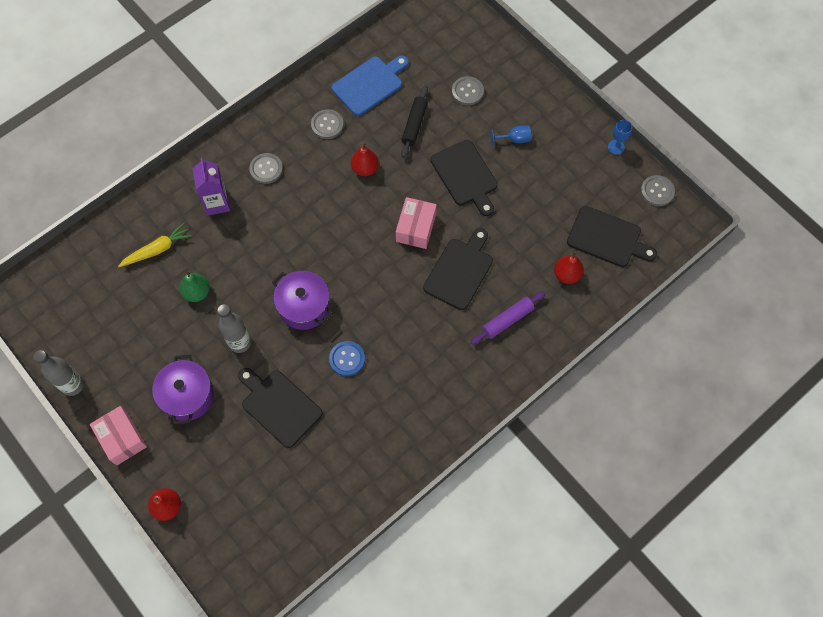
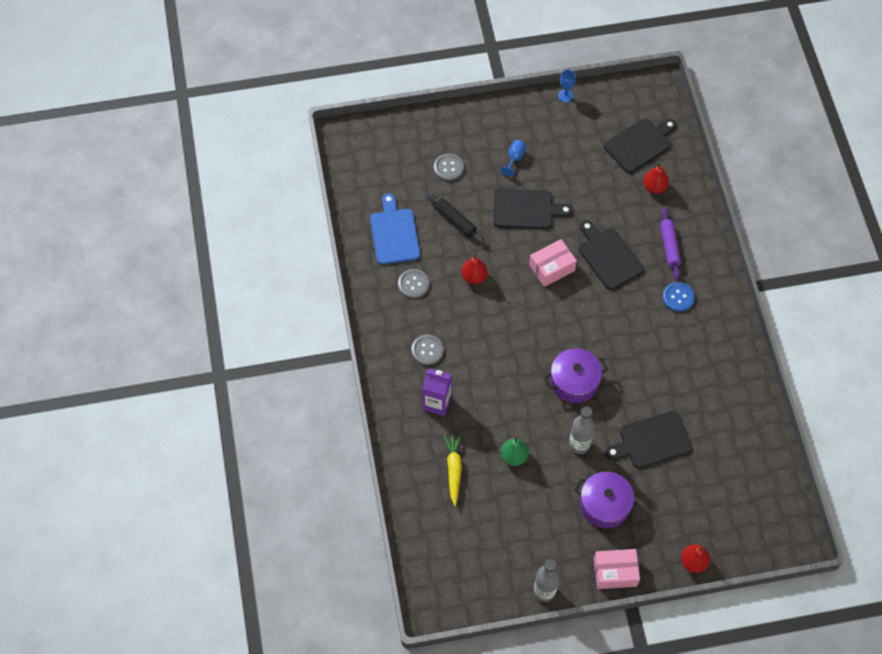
camera: 60 degrees left, 5 degrees down
blue button [329,341,365,376] -> blue button moved to [663,282,695,312]
pink box [396,197,437,249] -> pink box turned 75 degrees counterclockwise [529,239,577,287]
grey button [641,175,675,207] -> none

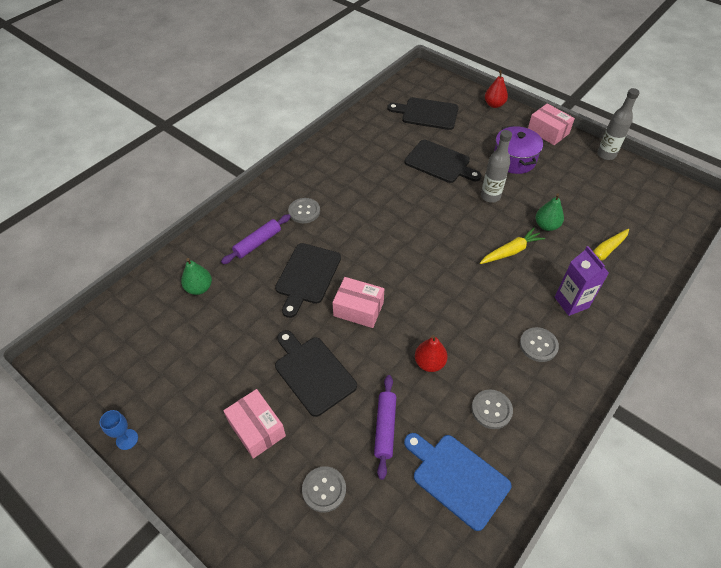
camera: 130 degrees left, 10 degrees down
blue cutting board [370,193,420,265] -> blue cutting board turned 90 degrees clockwise [404,433,511,531]
black rolling pin [426,192,485,244] -> purple rolling pin [374,375,396,480]
blue goblet [500,140,527,177] -> pink box [223,389,286,459]
purple pot [545,348,608,403] -> none
black cutting board [604,119,677,173] -> black cutting board moved to [387,97,459,130]
red pear [643,162,669,194] -> green pear [181,258,212,295]
blue button [663,282,695,312] -> grey button [288,198,320,223]
none -> yellow carrot [480,228,545,264]

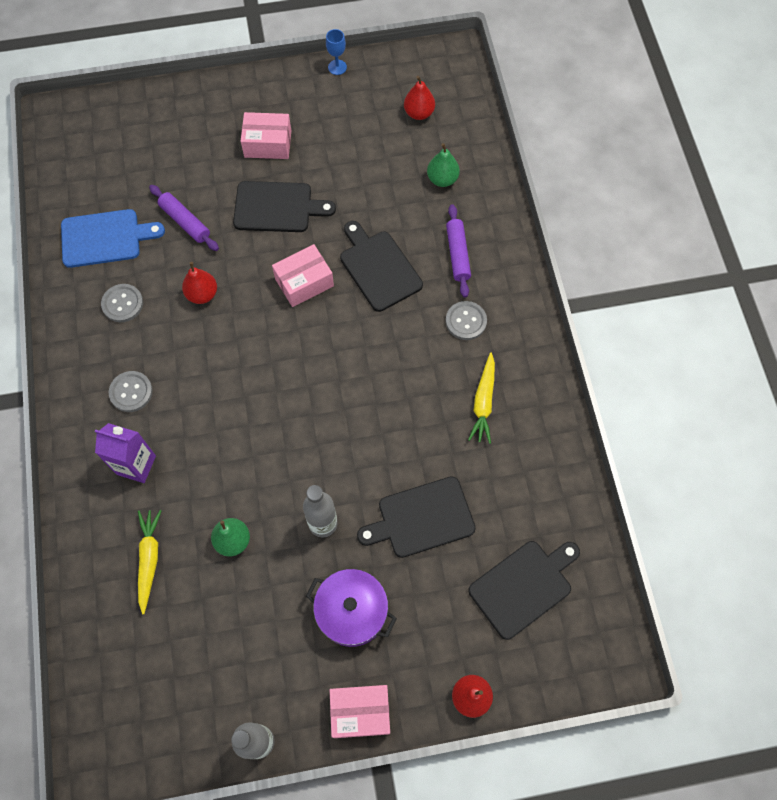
camera: 130 degrees right, 15 degrees up
grey button [302,466,346,513] -> none
yellow carrot [480,228,545,264] -> yellow carrot moved to [468,352,495,444]
none -> red pear [404,76,435,120]

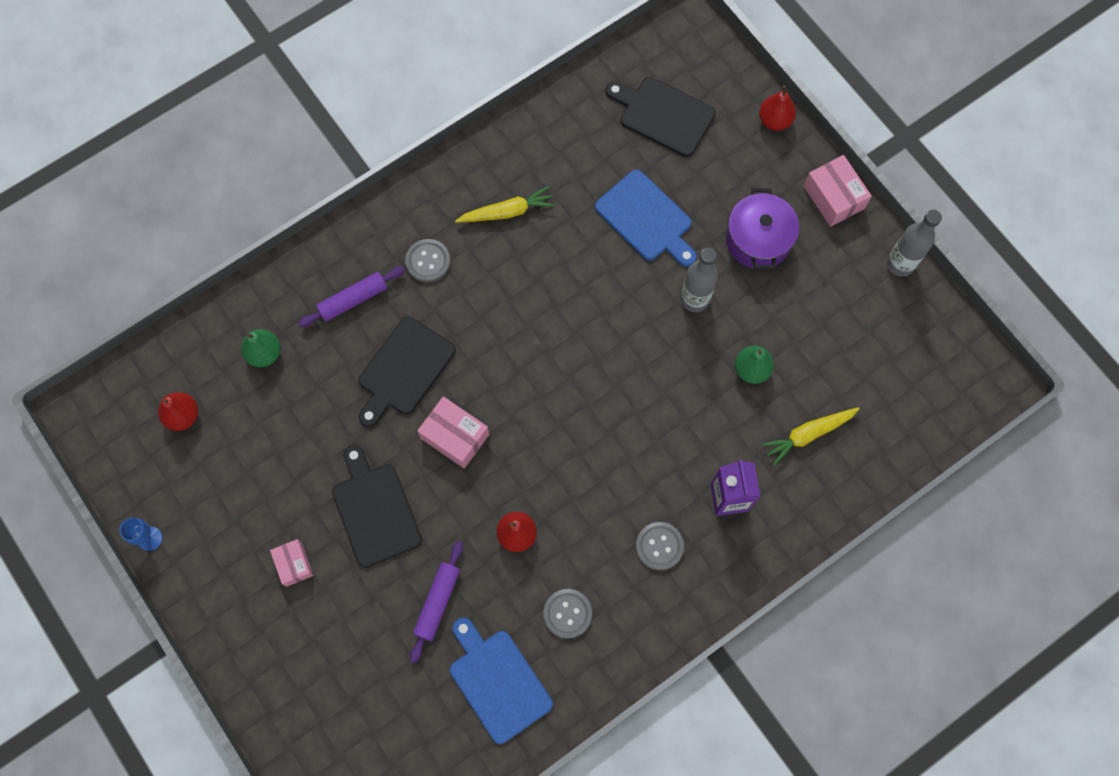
camera: 115 degrees left, 5 degrees up
pink box [241,112,291,159] -> pink box [270,539,313,587], size x0.65
black cutting board [357,476,476,558] -> blue cutting board [595,170,697,267]

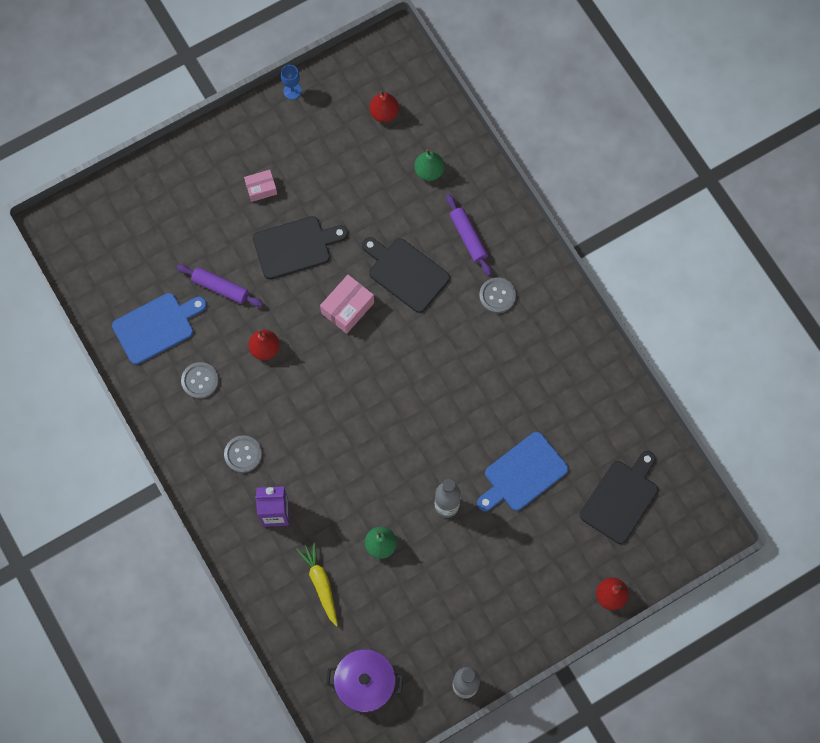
camera: 95 degrees right, 0 degrees up
yellow carrot [455,186,555,223] -> none
purple pot [726,188,799,269] -> purple pot moved to [326,649,404,712]
pink box [803,155,872,227] -> none

